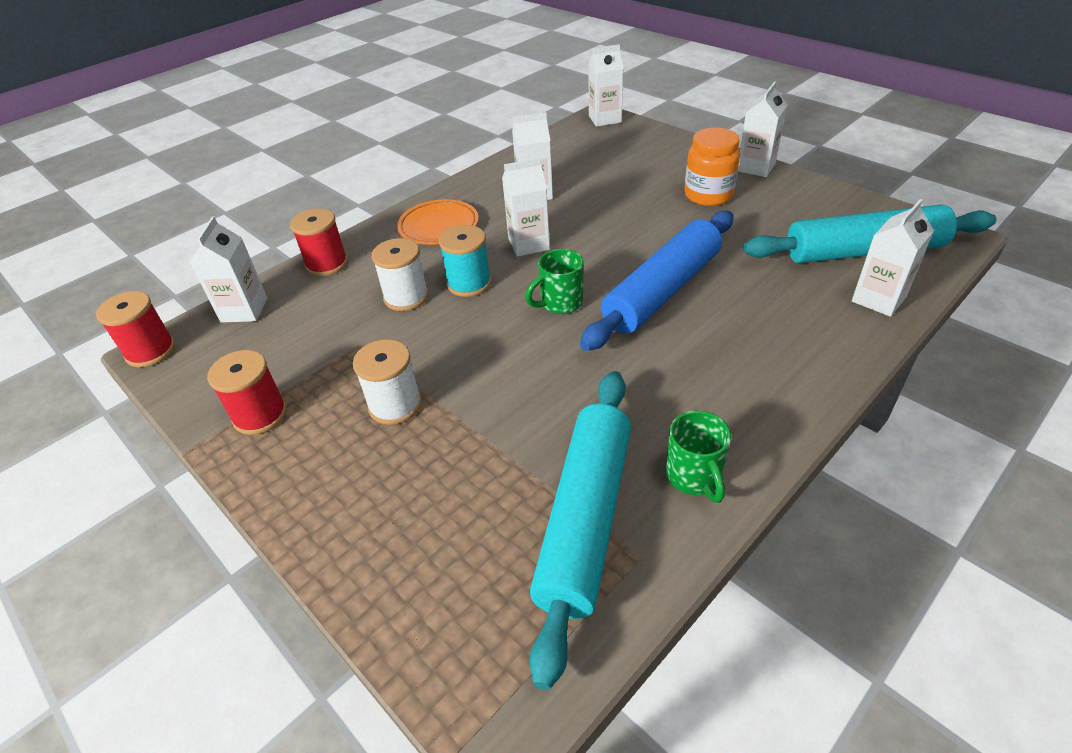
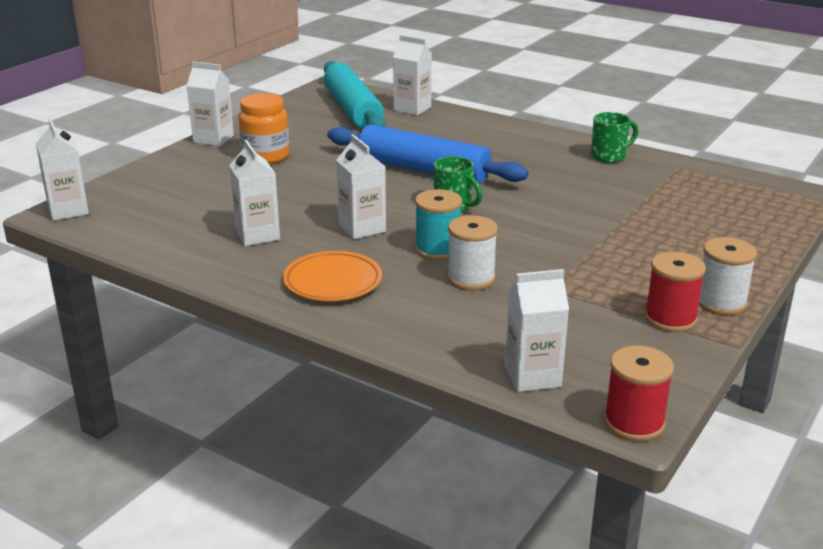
camera: 105 degrees left, 15 degrees down
red spool [290,208,348,276] -> none
white spool [353,339,422,425] -> white spool moved to [698,237,757,315]
turquoise rolling pin [529,371,631,690] -> none

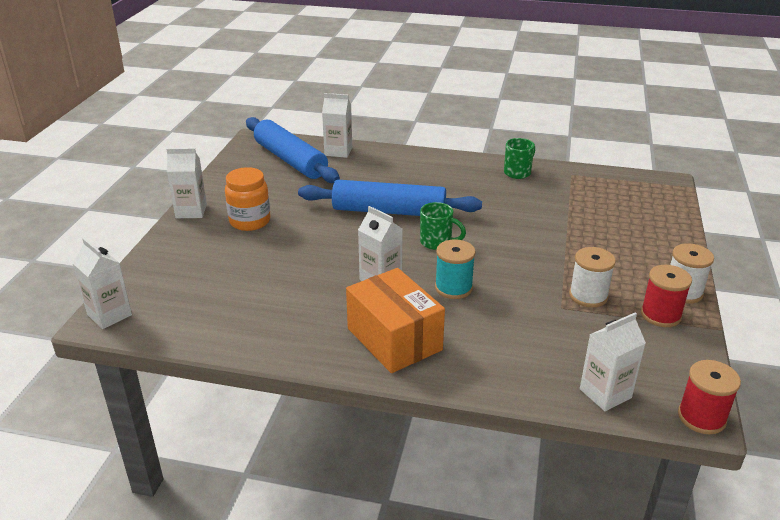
camera: 20 degrees left, 5 degrees up
white carton [229,140,280,246] -> none
orange plate [283,251,382,301] -> orange box [346,268,445,373]
turquoise rolling pin [324,61,385,129] -> blue rolling pin [246,117,340,183]
white spool [447,215,498,290] -> white spool moved to [569,247,616,308]

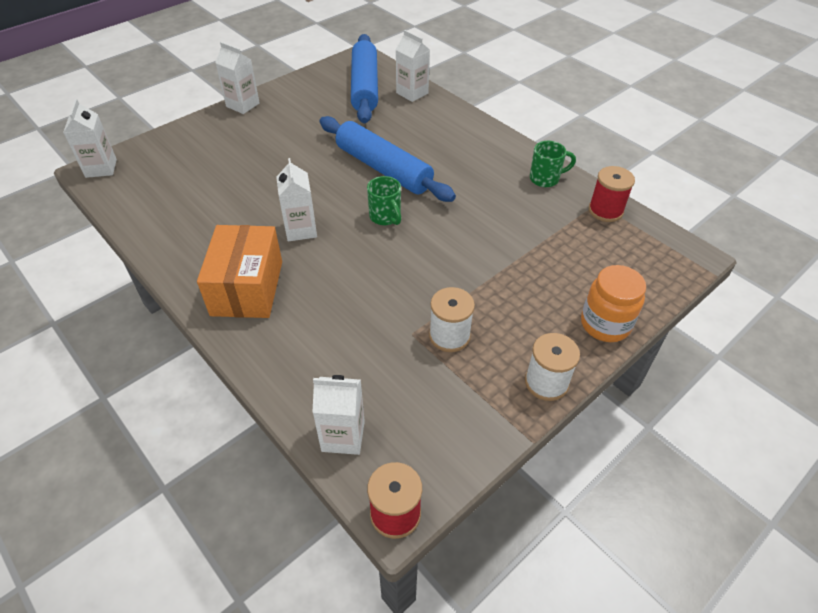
camera: 35 degrees right, 15 degrees up
orange jar [225,167,271,231] -> orange jar moved to [581,265,646,342]
turquoise spool [435,239,476,299] -> none
red spool [641,265,692,327] -> red spool moved to [589,166,635,222]

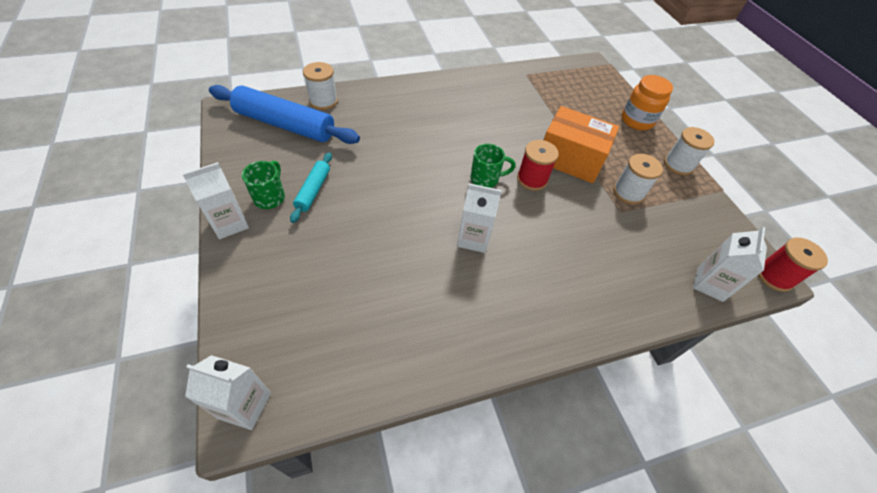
camera: 70 degrees left, 5 degrees up
orange box [197,225,282,318] -> orange box moved to [544,106,619,183]
blue rolling pin [320,116,456,202] -> none
white carton [396,30,430,102] -> white spool [303,62,338,110]
green mug [530,141,576,187] -> green mug moved to [242,160,285,209]
red spool [589,166,635,222] -> red spool moved to [517,140,559,191]
none -> turquoise rolling pin [290,152,332,223]

